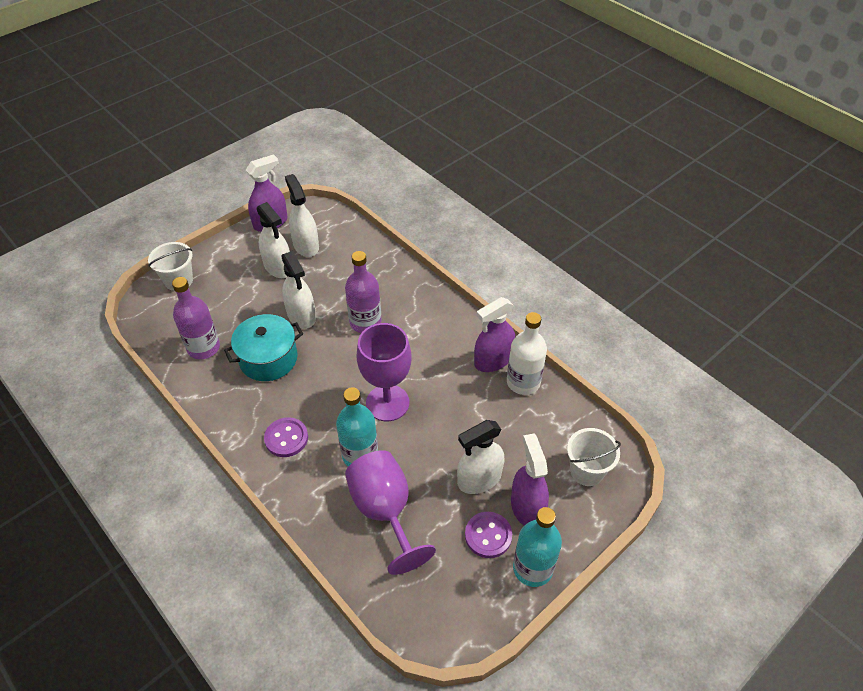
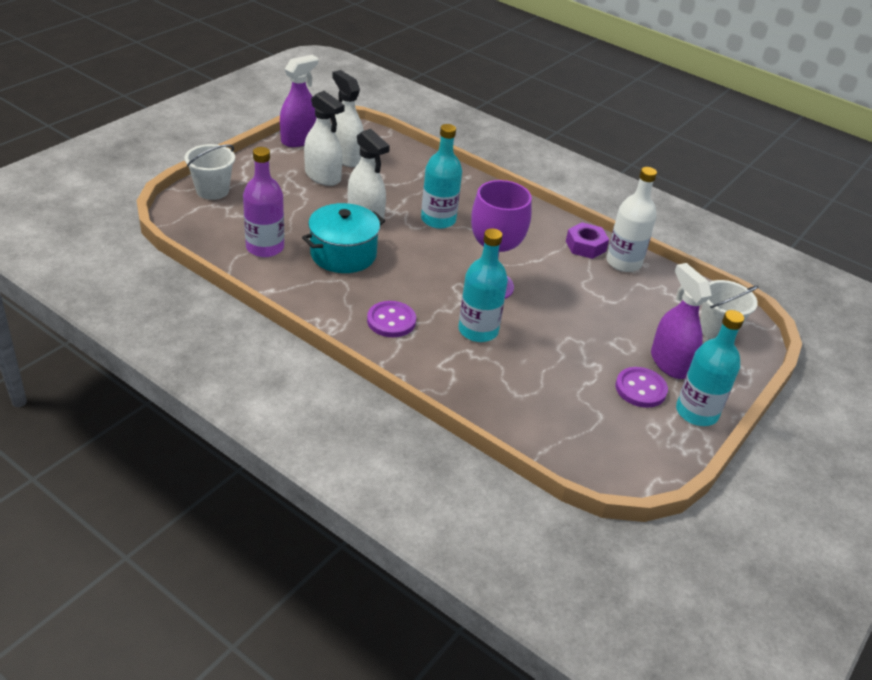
camera: 15 degrees left, 10 degrees down
purple bottle [345,251,381,333] -> turquoise bottle [421,124,462,229]
purple goblet [345,450,436,575] -> none
white spray bottle [457,420,504,494] -> none
purple spray bottle [474,297,515,372] -> purple nut [566,222,609,259]

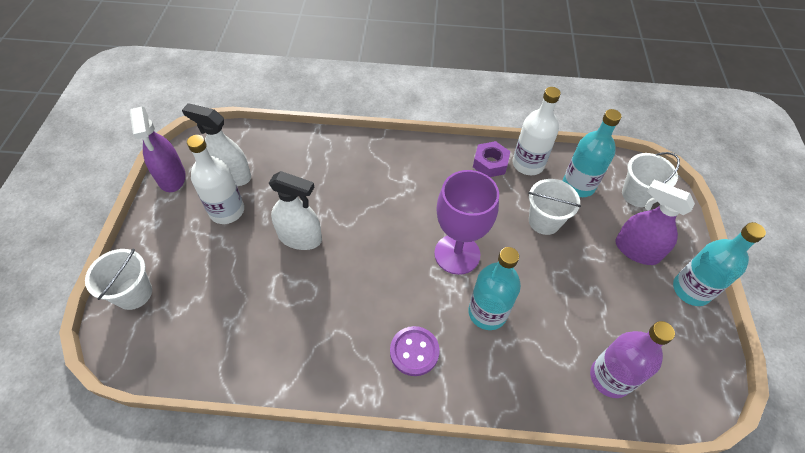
camera: 30 degrees left, 15 degrees up
purple bottle [243,147,284,257] -> purple bottle moved to [590,321,675,398]
purple spray bottle [280,55,318,147] -> purple spray bottle turned 150 degrees clockwise [130,107,186,192]
turquoise pot [302,203,385,273] -> none
white spray bottle [304,91,345,186] -> white bottle [187,135,244,224]
turquoise bottle [421,124,462,229] -> turquoise bottle moved to [563,109,621,197]
purple button [615,367,668,408] -> none
none -> white bucket [528,179,581,235]

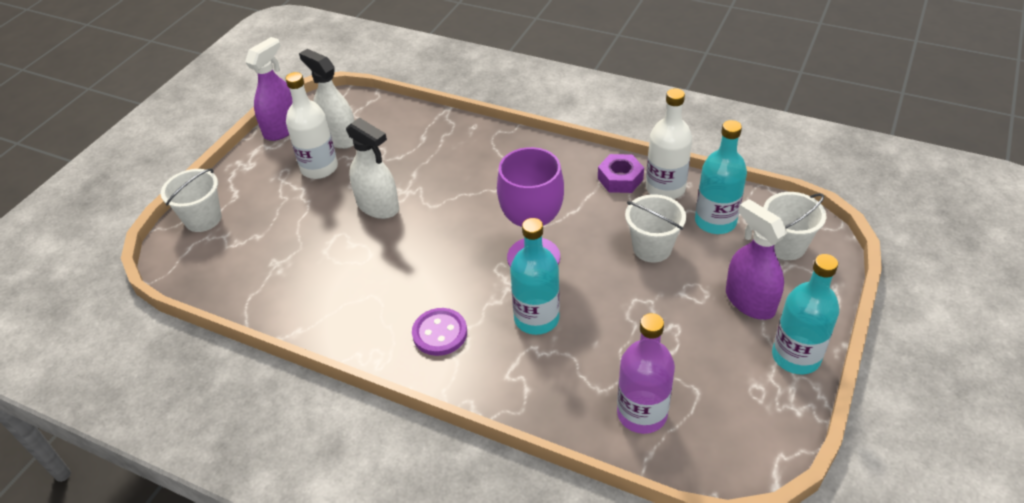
camera: 25 degrees right, 10 degrees down
purple spray bottle [130,107,186,192] -> purple spray bottle turned 150 degrees counterclockwise [245,37,292,141]

